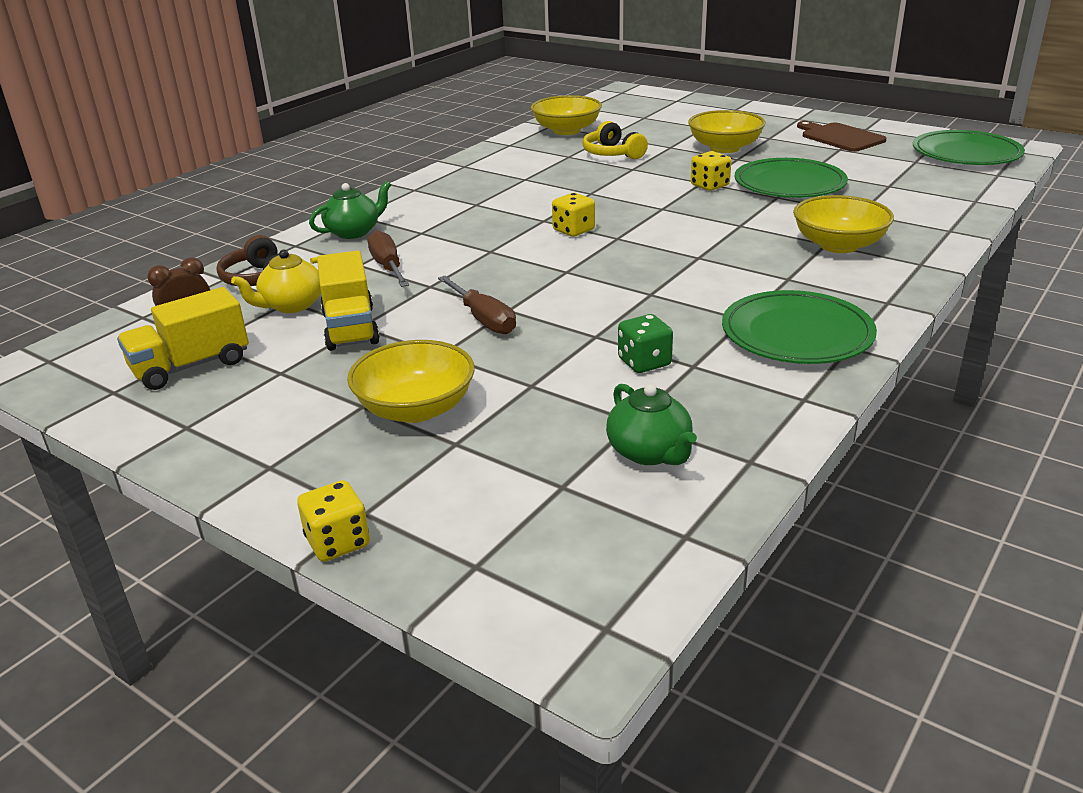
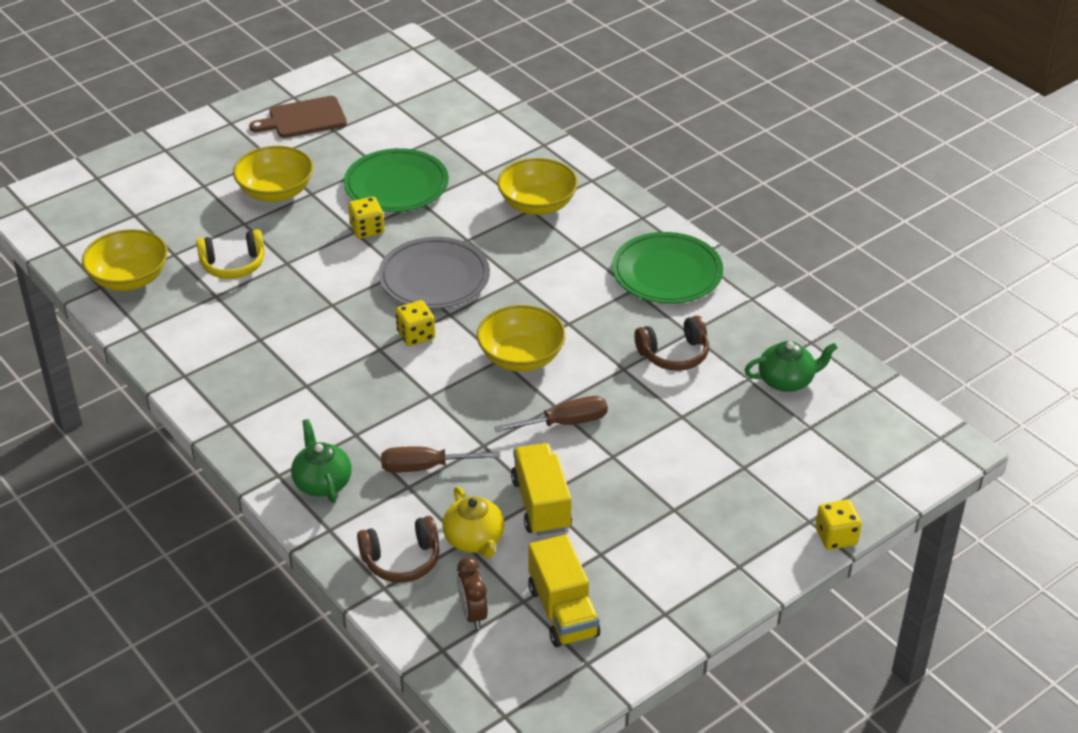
camera: 75 degrees left, 10 degrees up
yellow truck [317,251,380,351] -> yellow truck turned 105 degrees counterclockwise [511,443,572,535]
yellow bowl [347,340,475,423] -> yellow bowl moved to [477,305,566,372]
green dice [618,314,673,373] -> brown headphones [634,315,709,371]
green plate [913,130,1025,165] -> none
none -> grey plate [378,237,490,309]

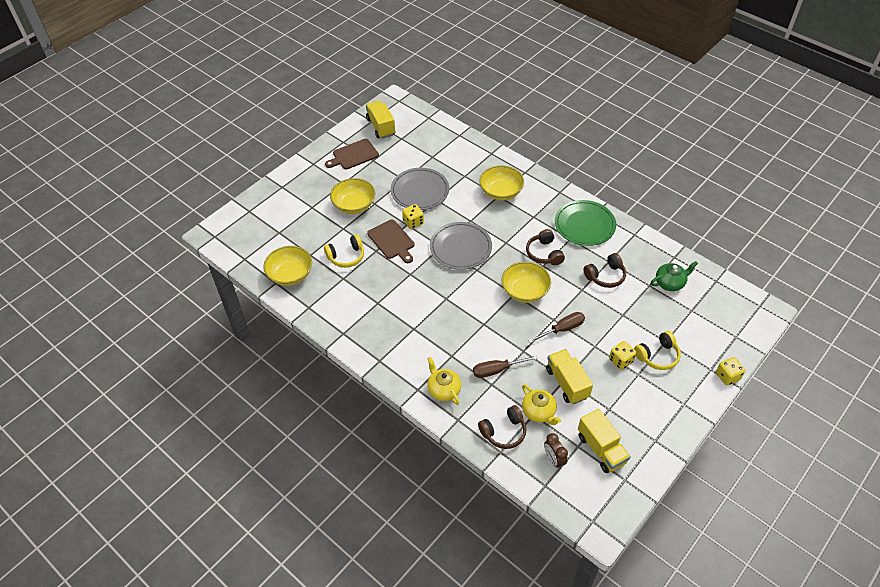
camera: 10 degrees left, 10 degrees up
green teapot [291,419,352,503] -> yellow teapot [427,357,461,405]
green plate [344,148,449,212] -> grey plate [391,168,449,210]
yellow dice [396,300,435,346] -> yellow dice moved to [609,341,636,370]
none -> yellow truck [366,100,395,139]
none -> brown cutting board [367,219,414,263]
none -> brown headphones [526,229,565,265]
none -> yellow headphones [634,331,681,370]

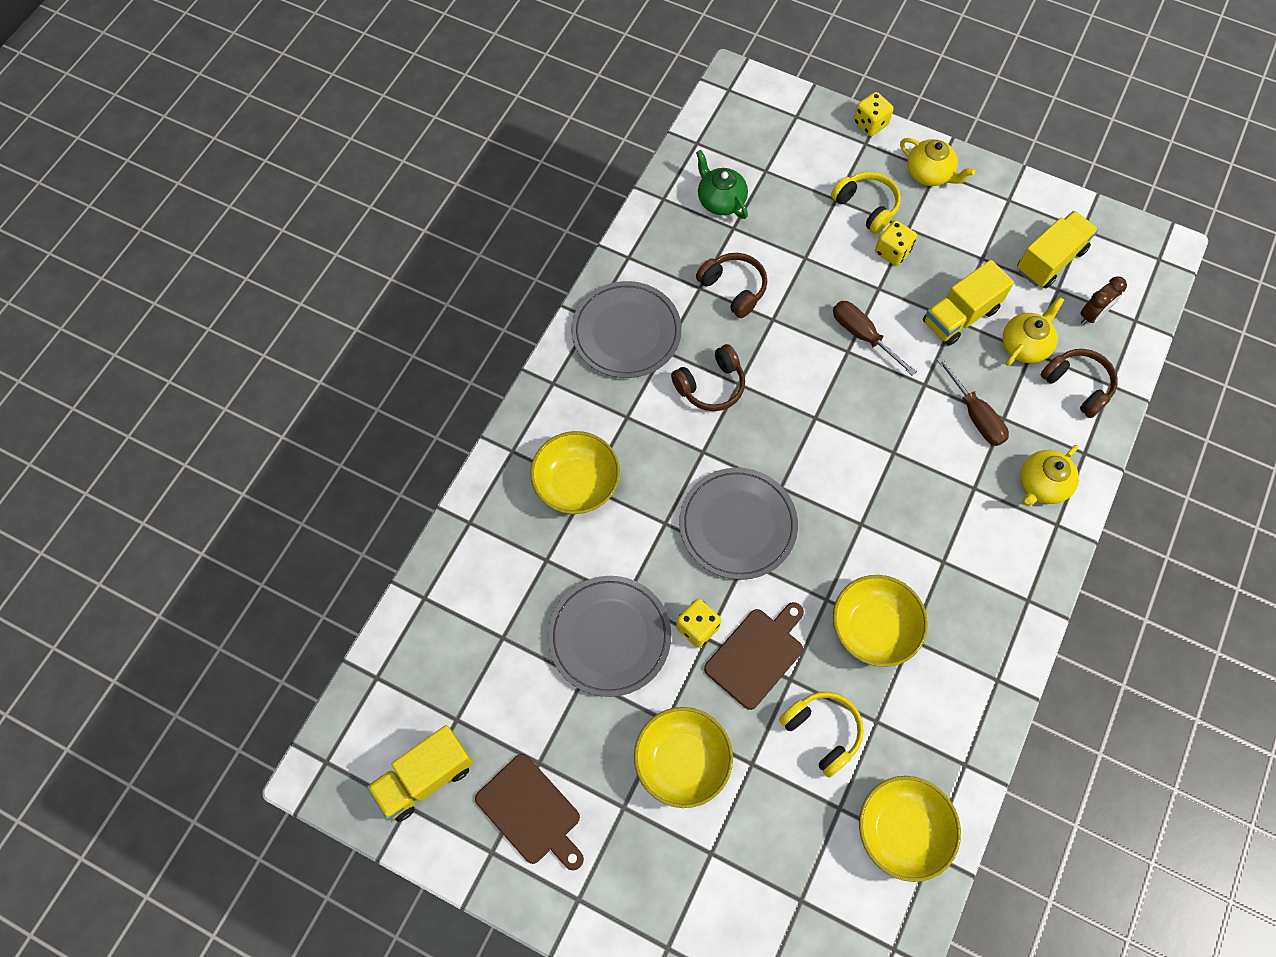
camera: 105 degrees left, 15 degrees up
yellow bowl [501,262,551,303] -> yellow bowl moved to [833,575,928,667]
green plate [555,200,616,246] -> grey plate [571,281,682,378]
none -> yellow teapot [900,138,975,186]

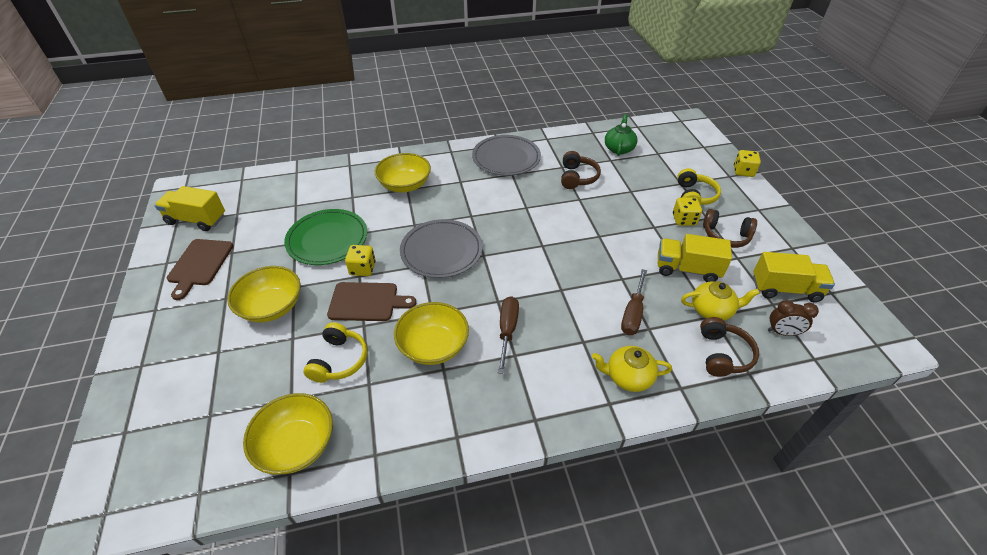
camera: 50 degrees right, 20 degrees down
grey plate [548,576,671,697] -> green plate [284,209,367,265]
brown headphones [671,344,745,411] -> brown headphones moved to [703,209,757,248]
brown screwdriver [833,301,917,376] -> brown screwdriver moved to [498,296,519,374]
yellow teapot [900,138,975,186] -> none

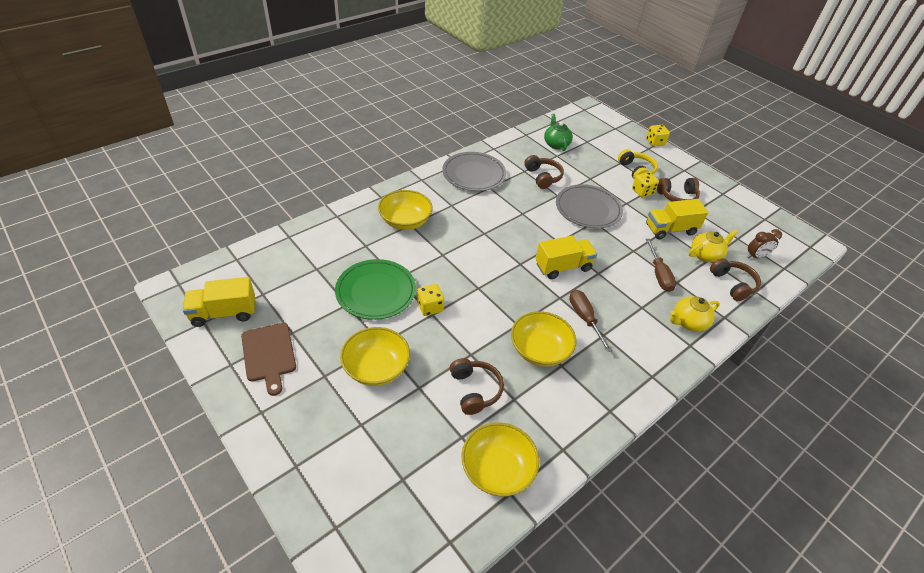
camera: 30 degrees left, 0 degrees up
yellow headphones [303,322,367,383] -> brown headphones [450,358,504,415]
brown cutting board [327,282,416,321] -> none
grey plate [400,219,483,278] -> grey plate moved to [556,184,623,228]
yellow truck [753,252,835,302] -> yellow truck moved to [535,236,597,279]

